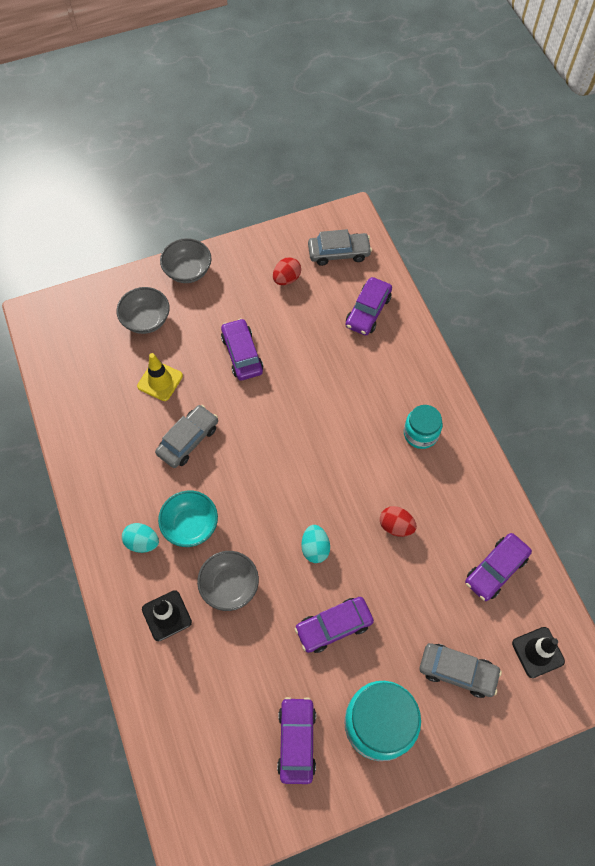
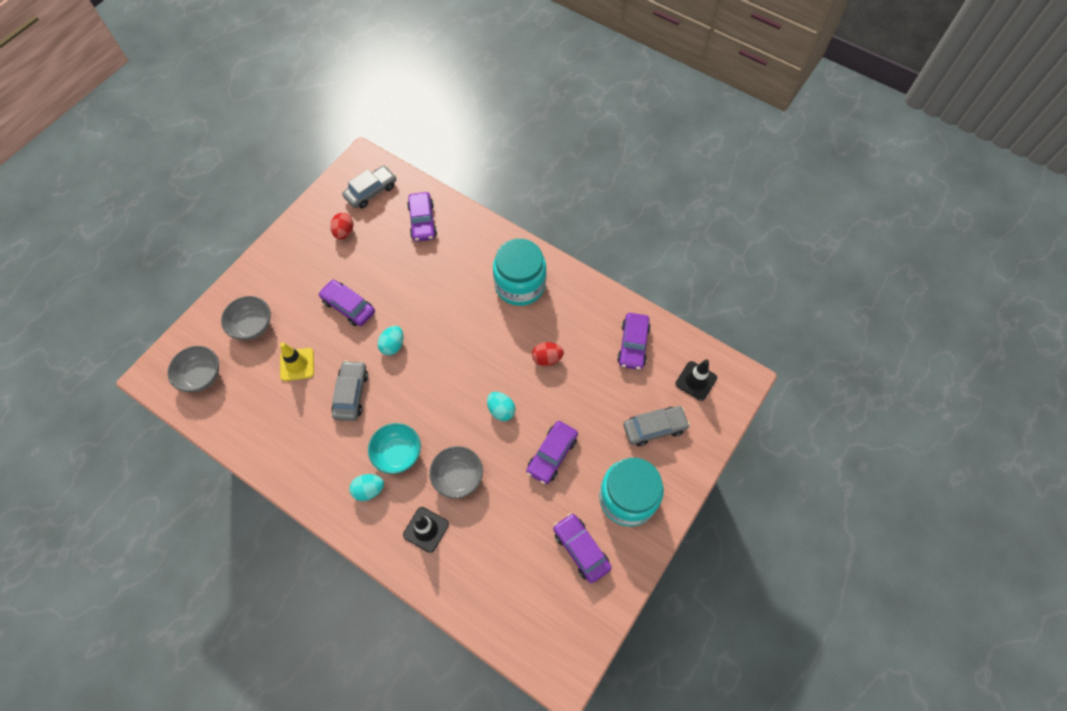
camera: 35 degrees left, 0 degrees up
grey bowl [160,238,212,283] -> grey bowl moved to [167,346,219,392]
turquoise jar [404,405,443,449] -> turquoise jar [493,239,546,306], size x1.71
none -> turquoise egg [378,326,403,355]

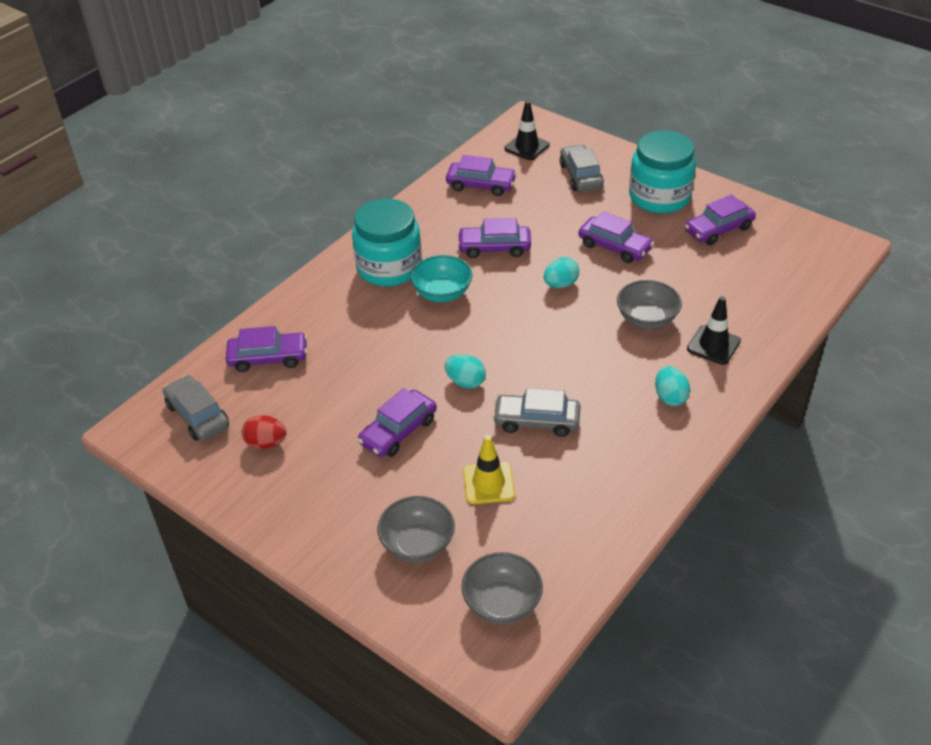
camera: 85 degrees left, 20 degrees down
turquoise bowl [368,423,421,474] -> turquoise bowl moved to [410,255,472,302]
red egg [532,342,564,366] -> purple car [457,218,531,258]

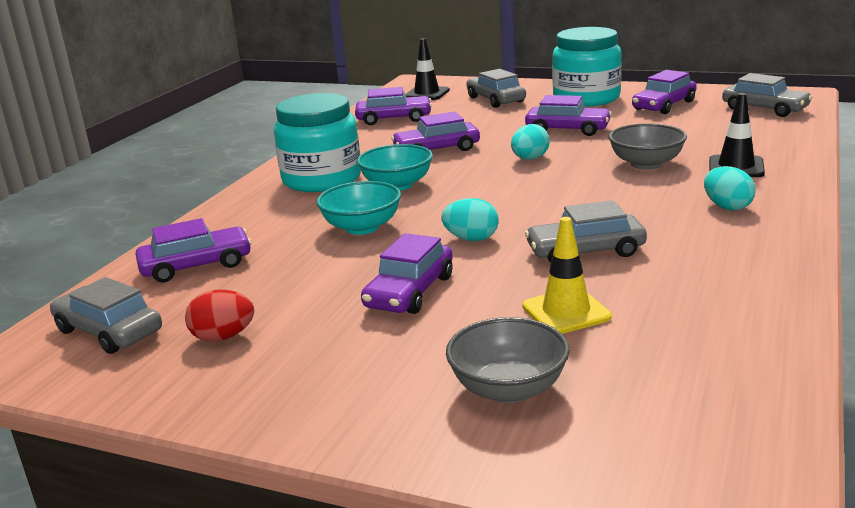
camera: 15 degrees left, 20 degrees down
grey bowl [462,552,543,624] -> none
none -> turquoise bowl [316,181,401,235]
none -> grey car [722,73,813,117]

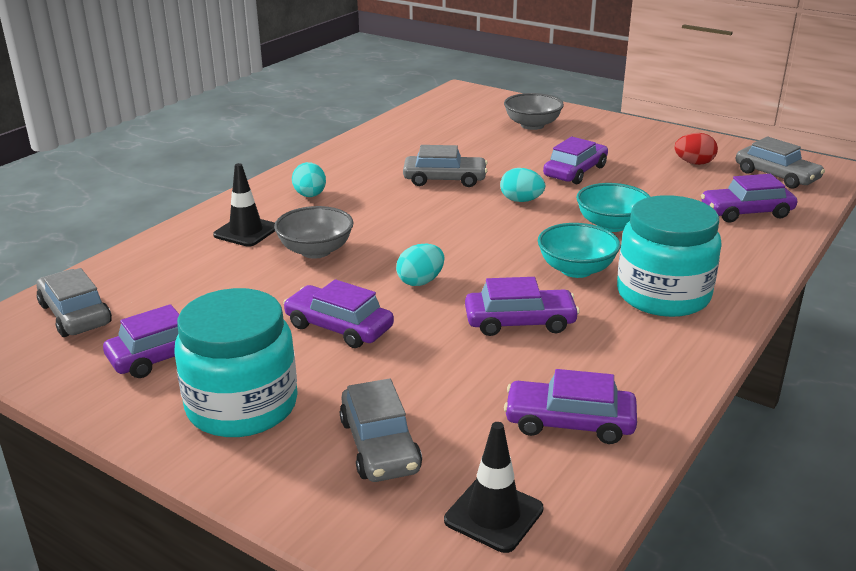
camera: 170 degrees left, 5 degrees up
yellow traffic cone [523,217,612,334] -> none

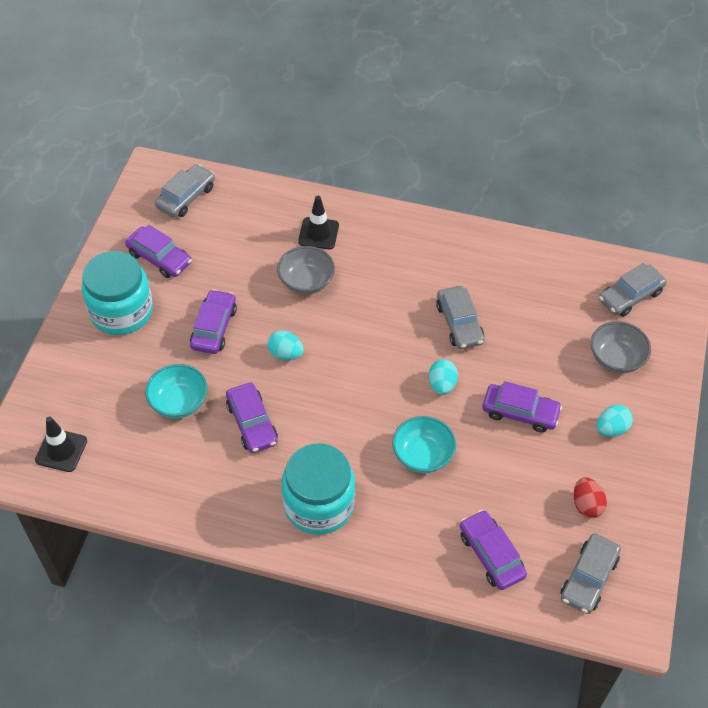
camera: 70 degrees right, 25 degrees up
turquoise egg [292,162,326,197] -> turquoise egg moved to [597,405,633,437]
grey car [340,378,422,482] -> grey car moved to [599,263,667,317]
purple car [504,369,637,444] -> none
turquoise bowl [538,223,620,278] -> turquoise bowl moved to [145,364,208,418]

